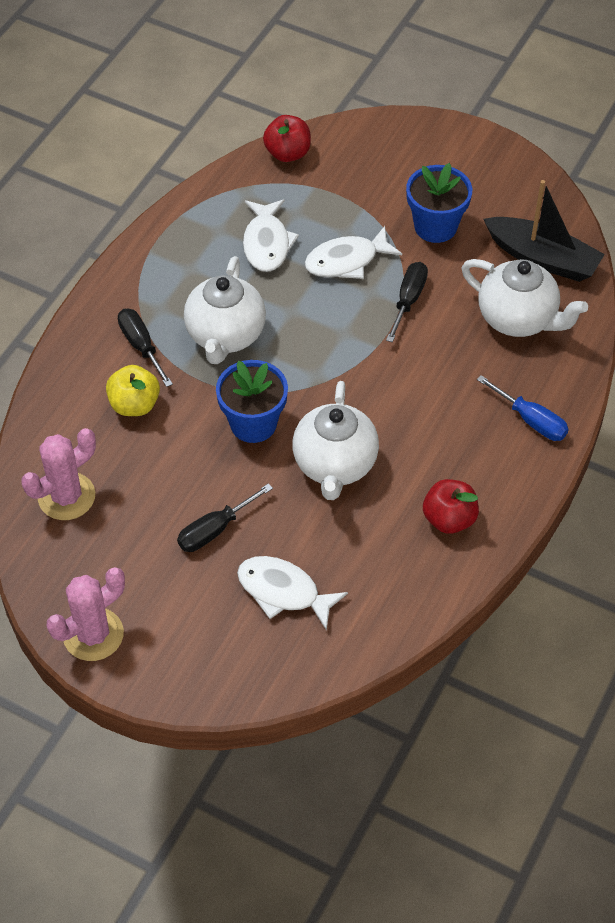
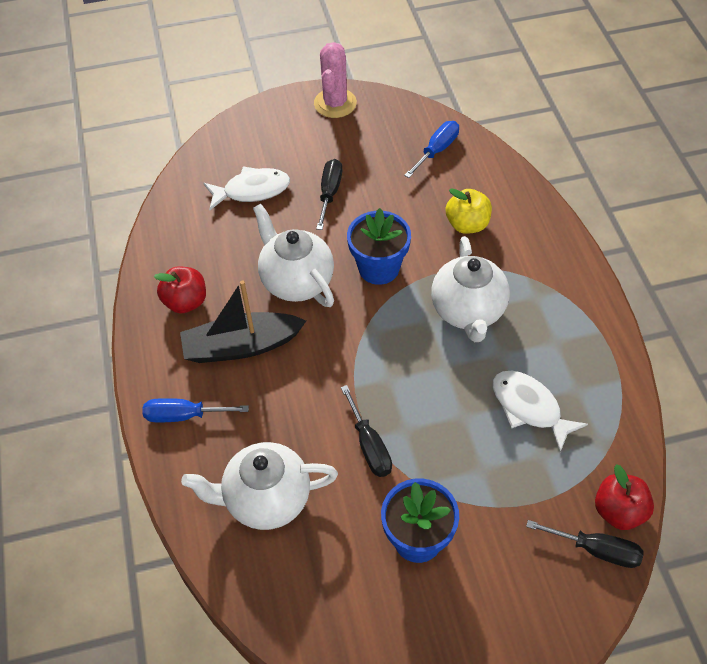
camera: 140 degrees right, 0 degrees up
pink cactus [21,428,96,520] -> blue screwdriver [404,121,459,178]
black screwdriver [118,309,173,387] -> black screwdriver moved to [526,520,644,568]
white teapot [184,256,266,364] -> white teapot turned 150 degrees counterclockwise [431,236,510,342]
white fish [304,226,402,279] -> none
black boat [484,180,605,282] -> black boat moved to [180,280,306,363]

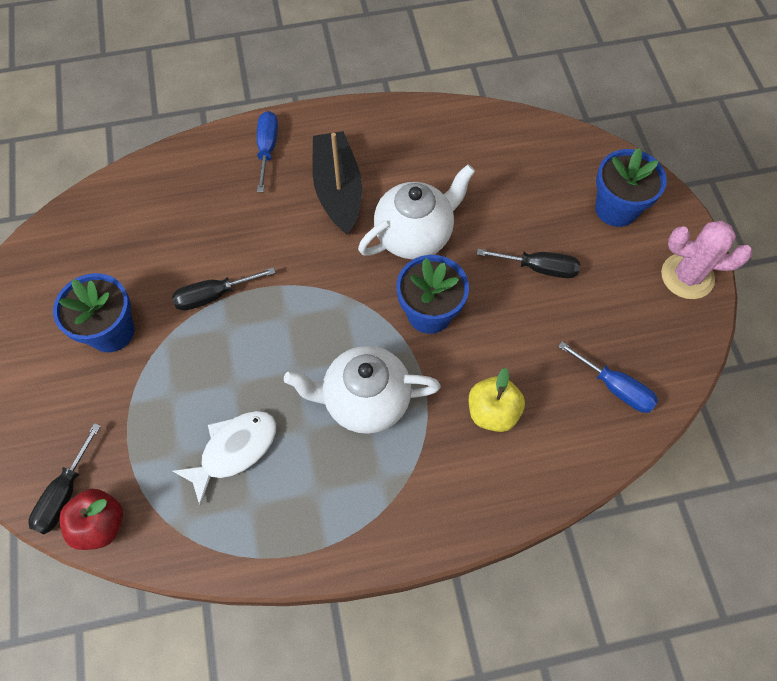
camera: 90 degrees right, 10 degrees up
red apple [154,267,206,314] -> none
white teapot [181,442,338,530] -> none
white fish [203,166,290,210] -> none
none -> blue flower pot [595,148,667,227]

